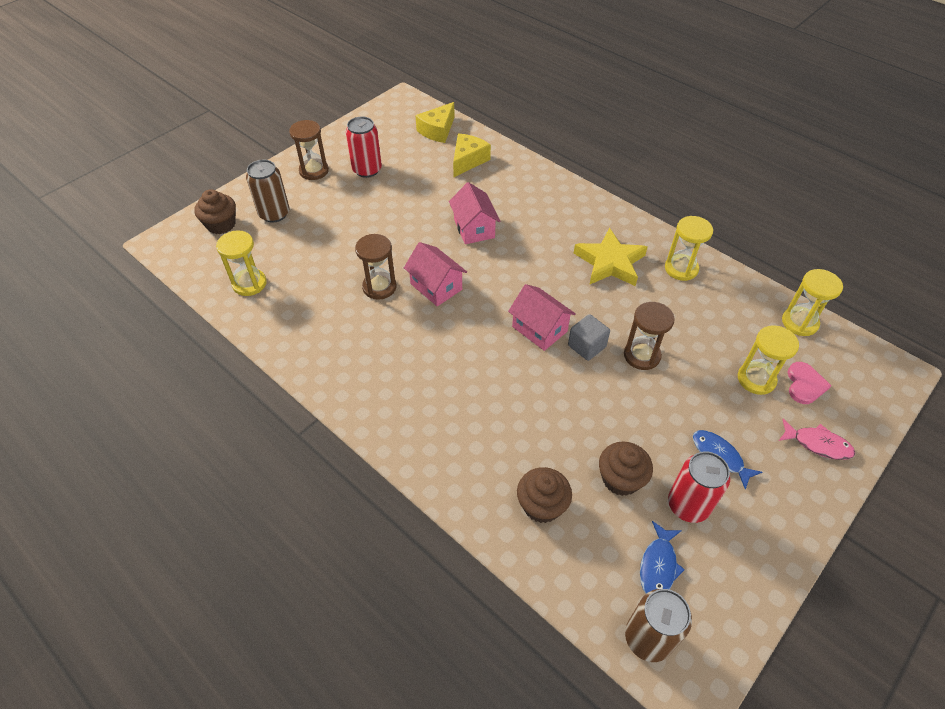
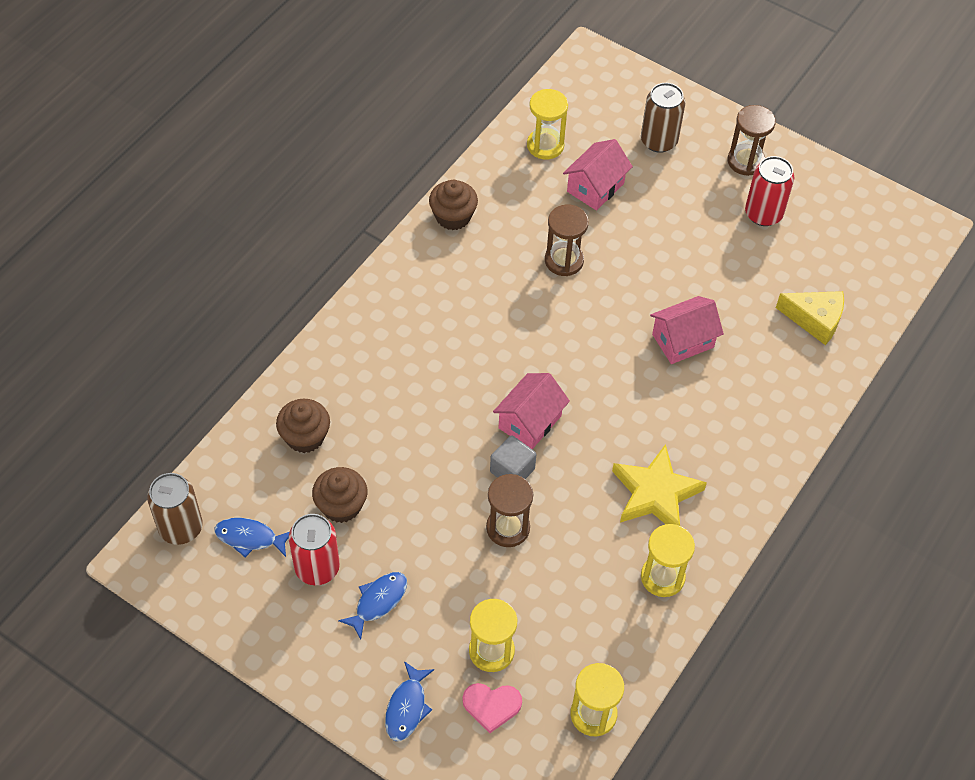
camera: 80 degrees right, 5 degrees up
brown cupcake [194,189,236,234] -> brown cupcake moved to [429,180,478,230]
pink house [404,242,467,306] -> pink house moved to [563,139,633,211]
yellow cheese [415,102,455,143] -> none
pink fish [779,419,855,460] -> blue fish [385,661,434,741]

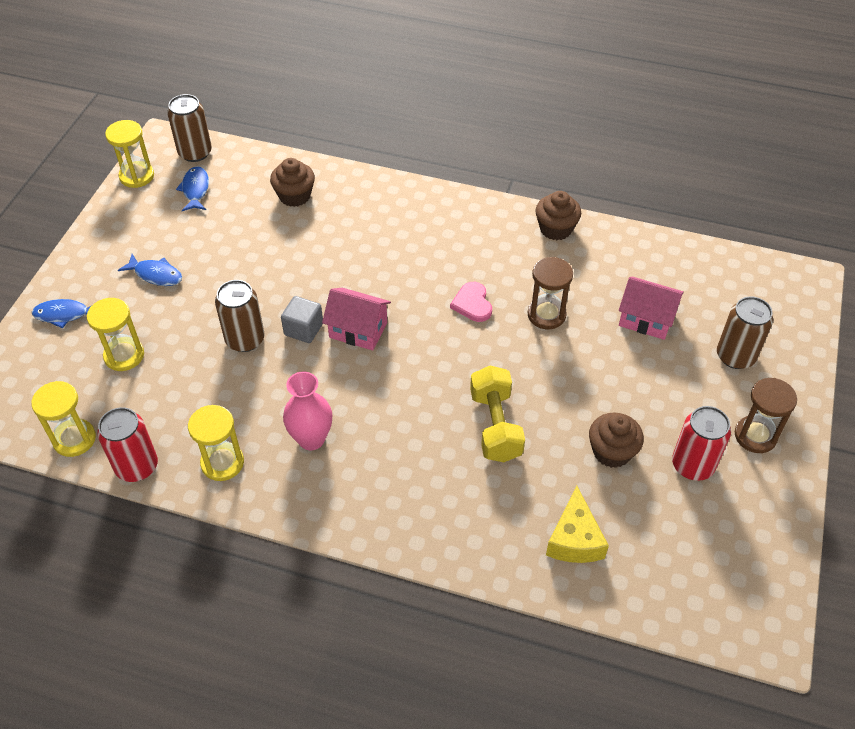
camera: 75 degrees right, 5 degrees down
red can [289,514,340,585] -> red can moved to [97,407,158,482]
brown cupcake [312,467,367,523] -> brown cupcake moved to [589,413,644,468]
pink heart [462,683,522,733] -> pink heart moved to [450,282,492,322]
brown hourglass [486,474,533,547] -> brown can [215,280,265,352]
yellow hourglass [527,89,568,159] -> yellow hourglass moved to [105,120,154,188]
yellow star [612,444,707,526] -> pink vase [283,371,332,450]
pink house [650,296,724,364] -> yellow dumbbell [470,365,525,462]

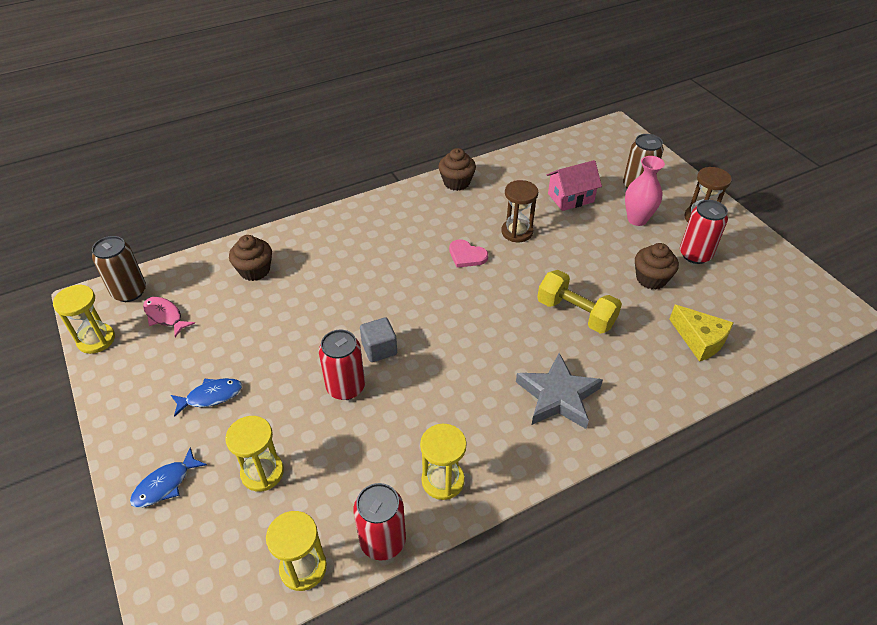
camera: 45 degrees left, 5 degrees down
blue fish [176,166,209,211] -> pink fish [143,297,195,337]
brown can [215,280,265,352] -> red can [319,329,365,400]
pink vase [283,371,332,450] -> pink vase moved to [625,156,665,226]
pink house [322,288,391,351] -> none
none -> grey star [516,353,603,429]

